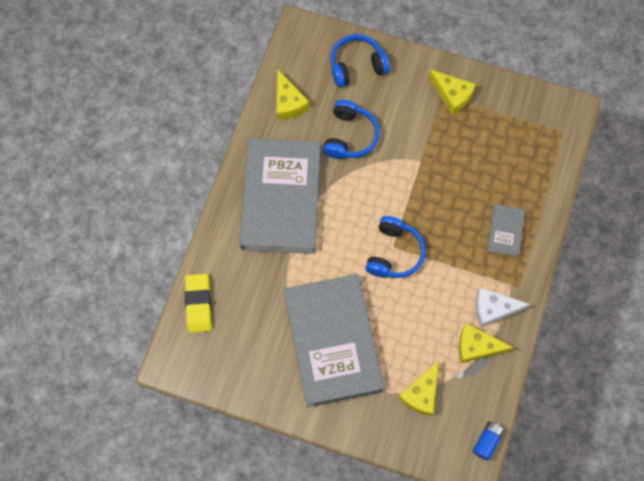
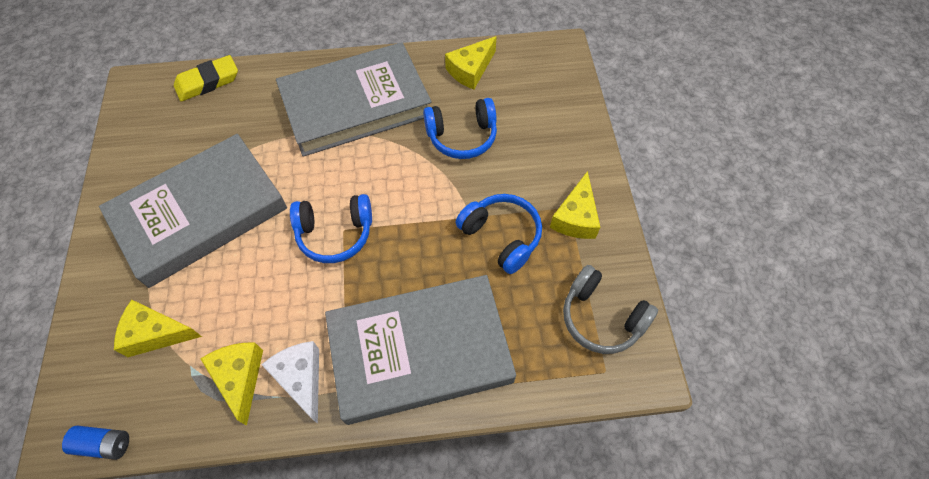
camera: 65 degrees right, 10 degrees down
blue headphones [330,34,390,87] -> blue headphones moved to [455,194,542,274]
grey book [486,204,525,257] -> grey book [325,275,516,425], size x2.36
none -> grey headphones [563,265,658,354]

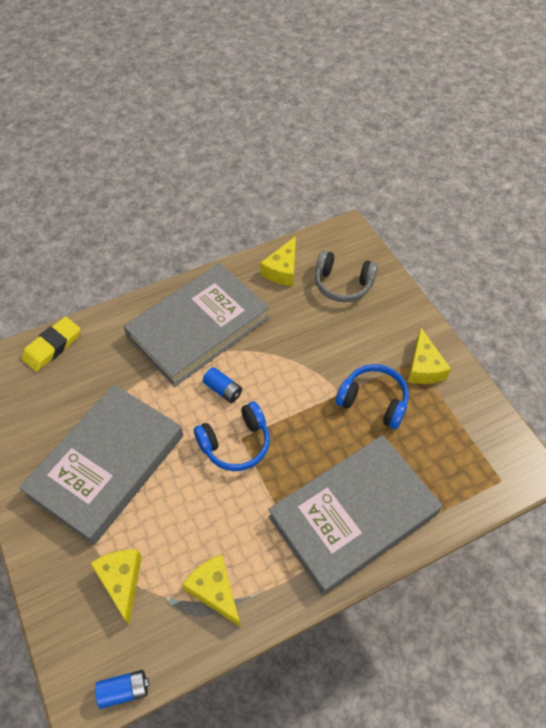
camera: 20 degrees left, 5 degrees down
yellow cheese [114,300,202,357] -> yellow cheese turned 90 degrees clockwise [90,550,142,624]
white cheese [261,341,319,424] -> none
blue headphones [423,98,497,159] -> none
grey headphones [563,265,658,354] -> grey headphones moved to [315,250,378,302]
none -> blue battery [203,367,242,403]

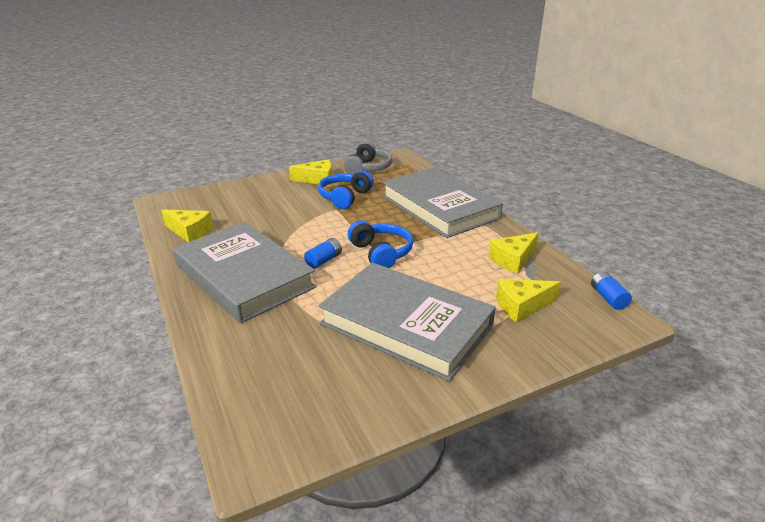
camera: 90 degrees left, 25 degrees down
yellow eraser [22,317,80,372] -> none
grey headphones [315,250,378,302] -> grey headphones moved to [344,142,393,175]

